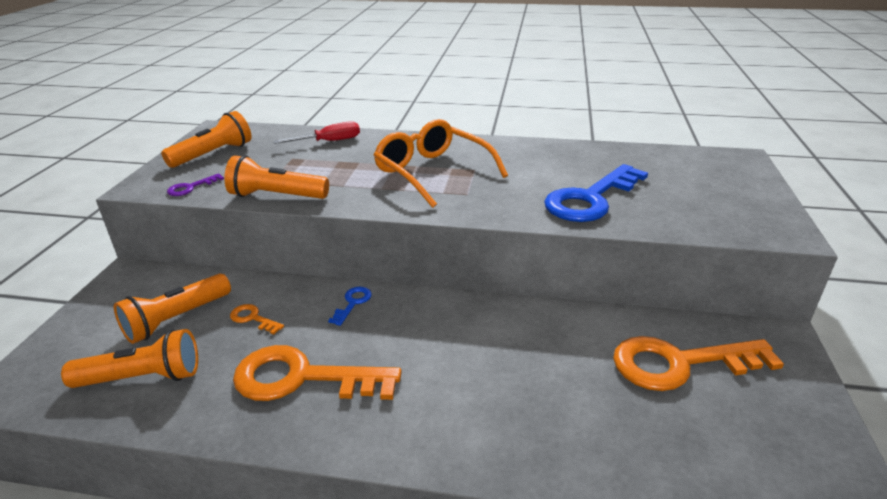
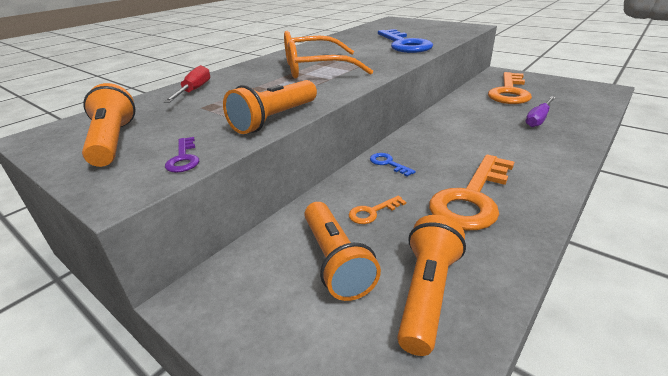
camera: 60 degrees left, 0 degrees up
none -> purple screwdriver [526,96,556,127]

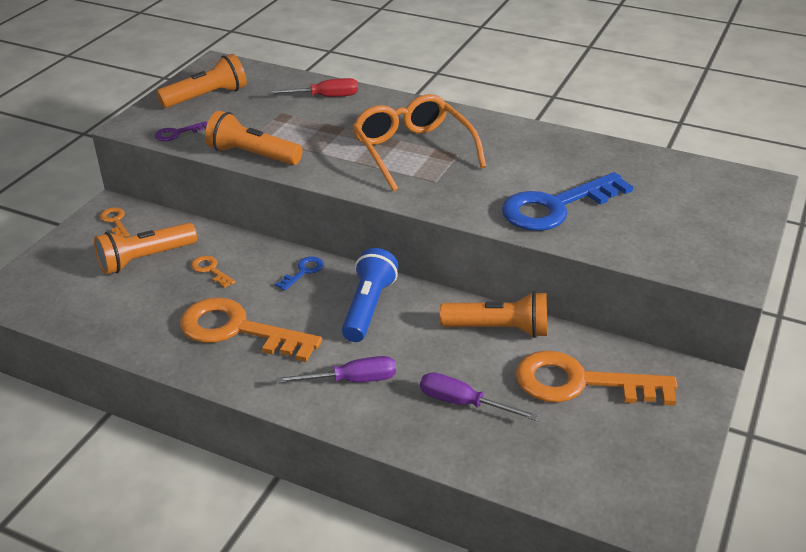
camera: 75 degrees right, 5 degrees up
orange flashlight [397,215,466,356] -> orange flashlight moved to [440,291,547,338]
none -> orange key [100,207,129,237]
none -> purple screwdriver [276,356,396,383]
none -> blue flashlight [342,248,399,342]

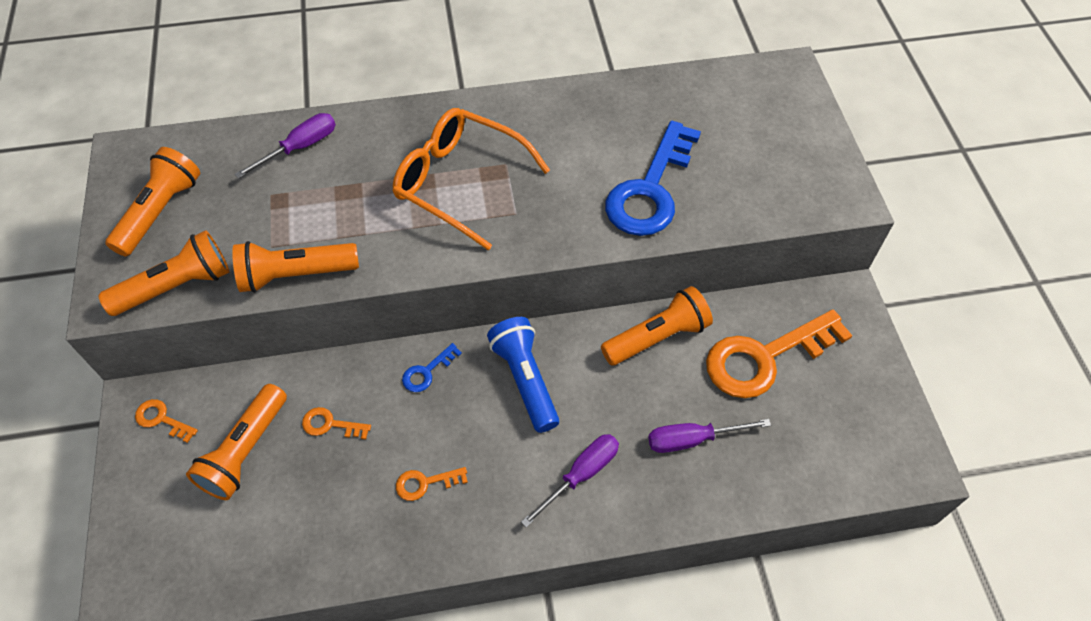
camera: 35 degrees left, 20 degrees up
purple key [155,121,208,141] -> orange flashlight [98,230,230,316]
orange key [180,297,322,362] -> orange key [396,467,468,501], size x0.43
red screwdriver [267,78,358,97] -> purple screwdriver [234,113,335,179]
blue key [275,257,324,291] -> blue key turned 135 degrees counterclockwise [402,343,462,392]

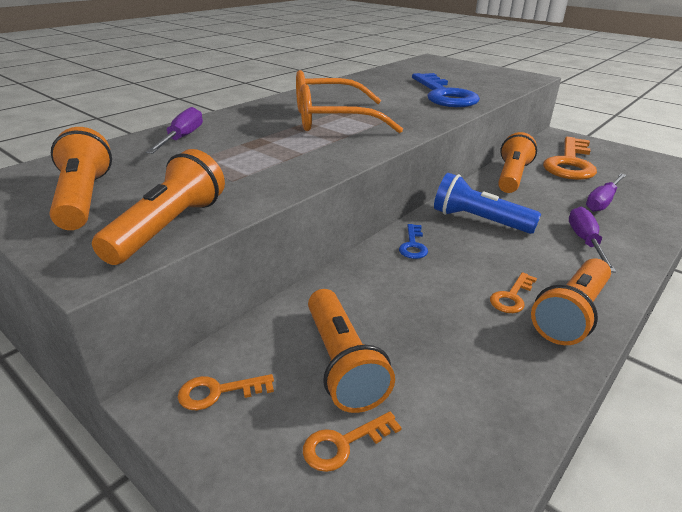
camera: 40 degrees left, 25 degrees down
orange flashlight [232,241,359,293] -> orange flashlight moved to [531,258,611,345]
orange key [302,407,371,440] -> orange key moved to [303,412,402,472]

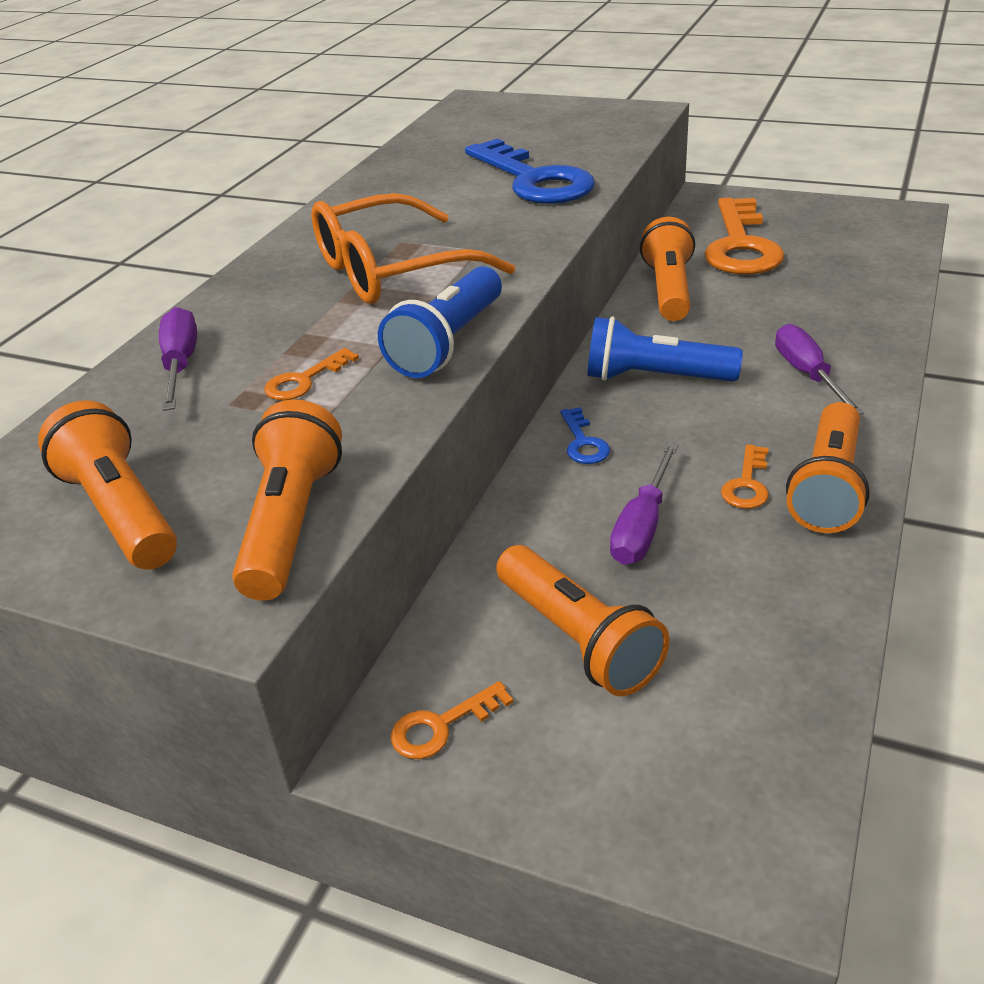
camera: 15 degrees left, 5 degrees up
orange key [303,412,402,472] -> orange key moved to [264,348,359,400]
purple screwdriver [586,174,626,212] -> purple screwdriver moved to [610,443,678,565]
none -> blue flashlight [378,266,502,378]

